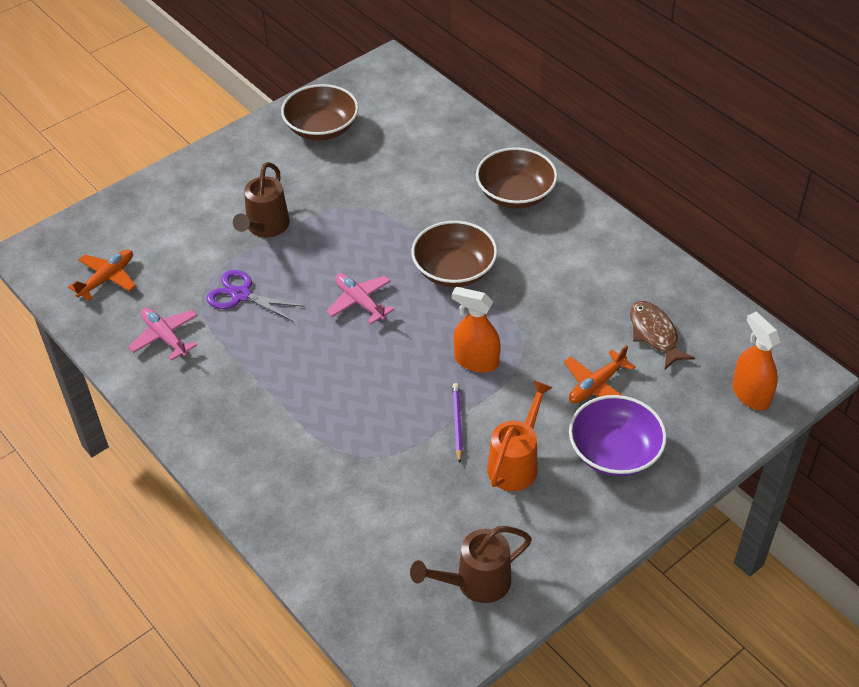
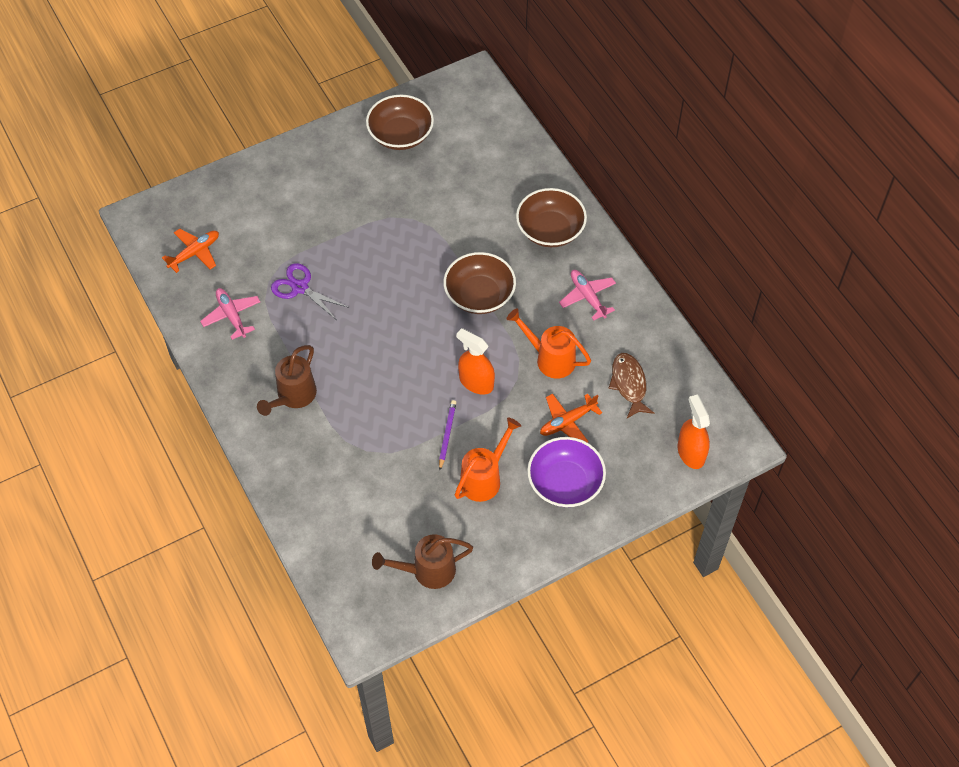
camera: 10 degrees right, 10 degrees up
brown watering can [233,162,290,238] -> brown watering can moved to [257,345,317,416]
pink plane [326,273,394,324] -> pink plane moved to [559,270,616,321]
none -> orange watering can [507,308,591,379]

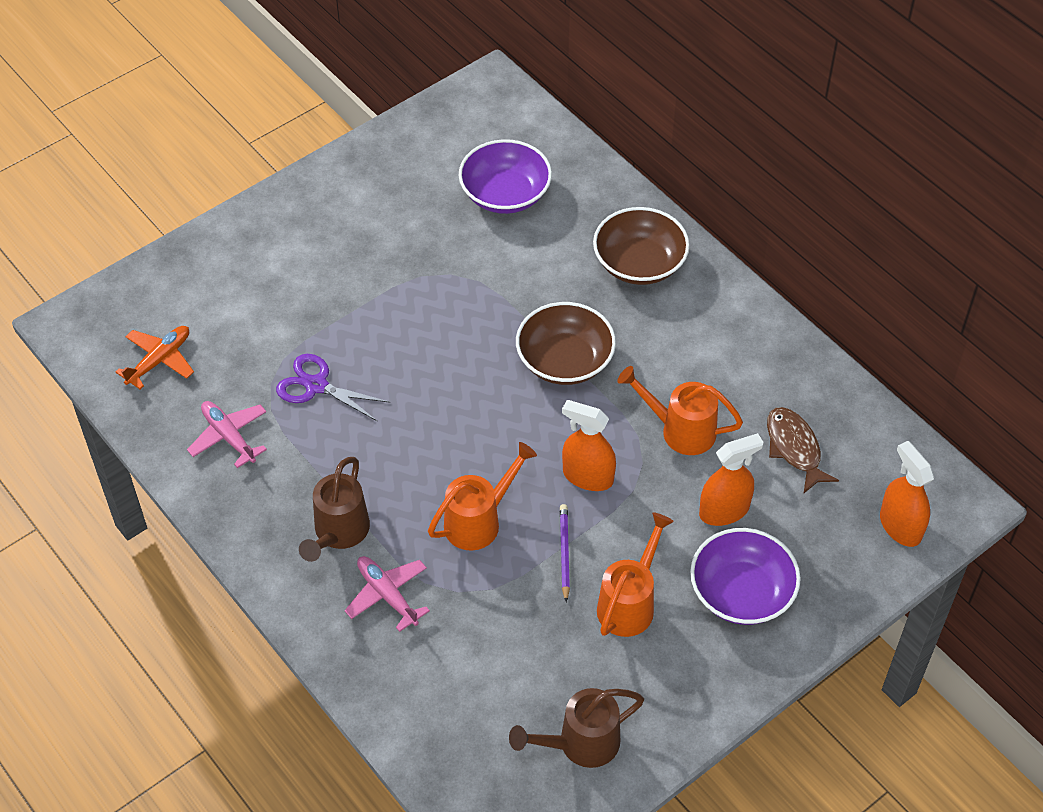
camera: 10 degrees left, 5 degrees down
brown bowl [366,95,434,150] -> none
orange plane [540,393,602,443] -> orange spray bottle [699,433,764,526]
pink plane [559,270,616,321] -> pink plane moved to [345,556,430,632]
none -> orange watering can [428,442,537,551]
none -> purple bowl [459,139,552,214]

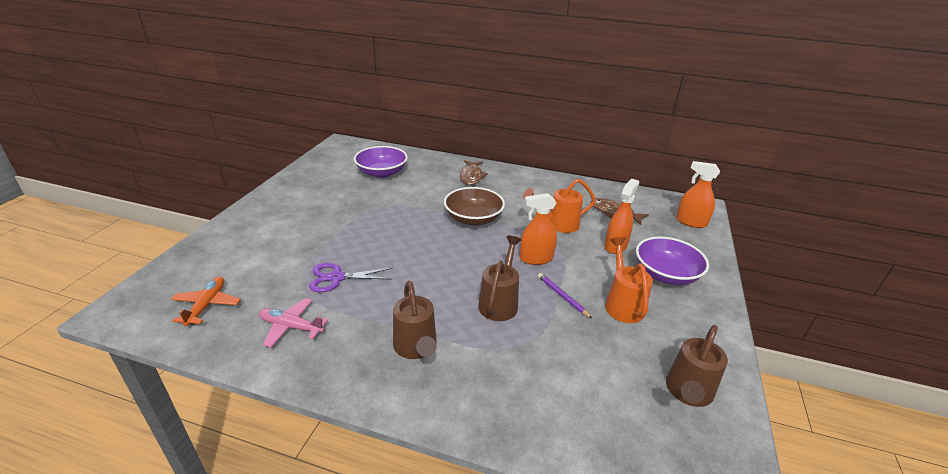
camera: 35 degrees left, 20 degrees down
pink plane [345,556,430,632] -> none
orange watering can [428,442,537,551] -> brown watering can [478,236,521,321]
brown bowl [593,207,690,285] -> brown fish [460,160,488,185]

